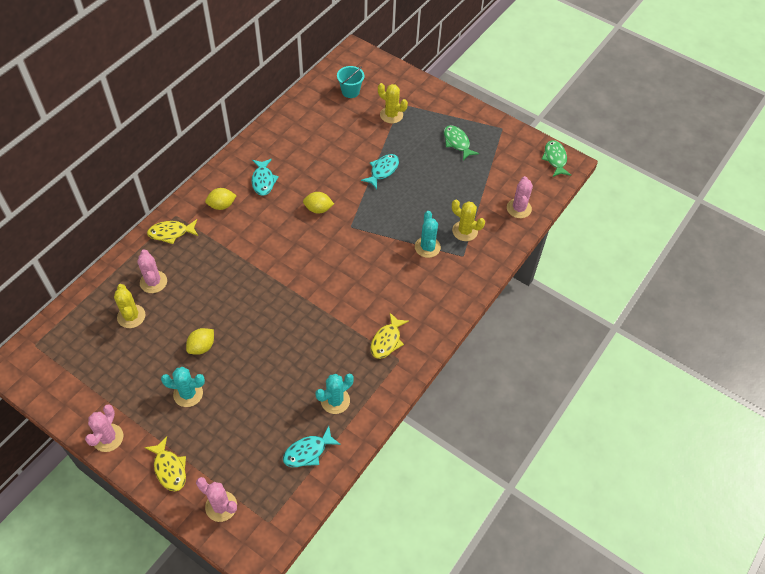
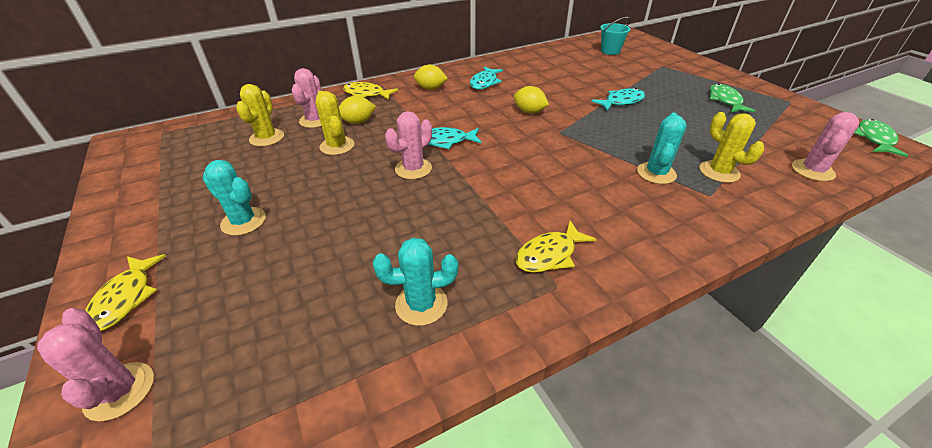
camera: 30 degrees right, 15 degrees down
pink cactus [85,404,123,452] -> pink cactus moved to [385,111,432,179]
yellow lemon [186,328,214,355] -> yellow lemon moved to [339,96,376,124]
turquoise fish [283,426,341,467] -> turquoise fish moved to [428,127,482,149]
yellow cactus [378,83,408,123] -> yellow cactus moved to [315,91,354,155]

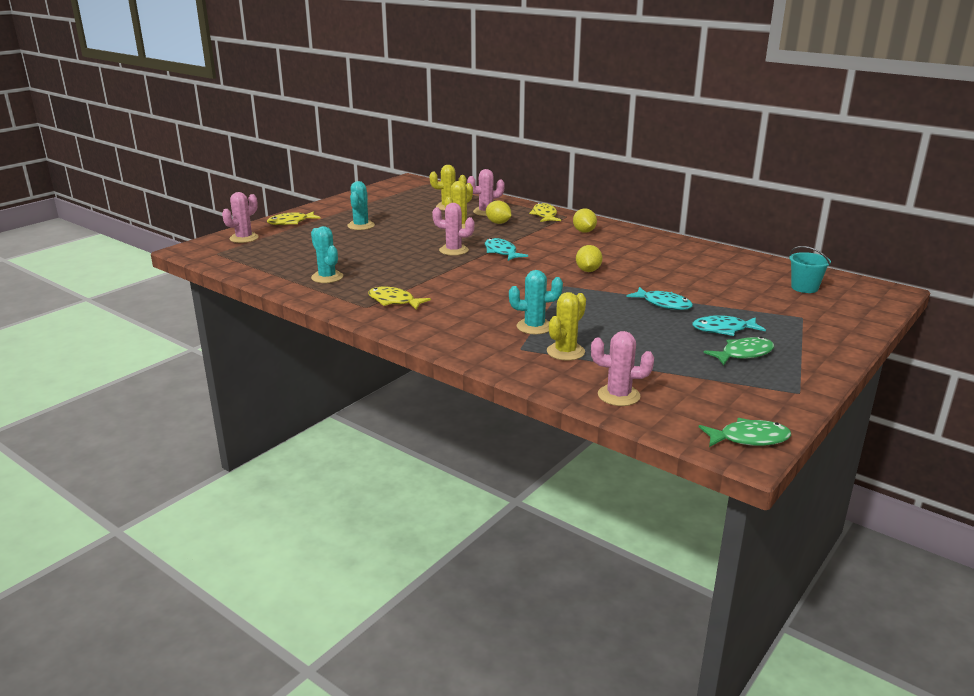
camera: 65 degrees right, 15 degrees down
turquoise fish [470,67,503,90] -> turquoise fish moved to [692,315,766,336]

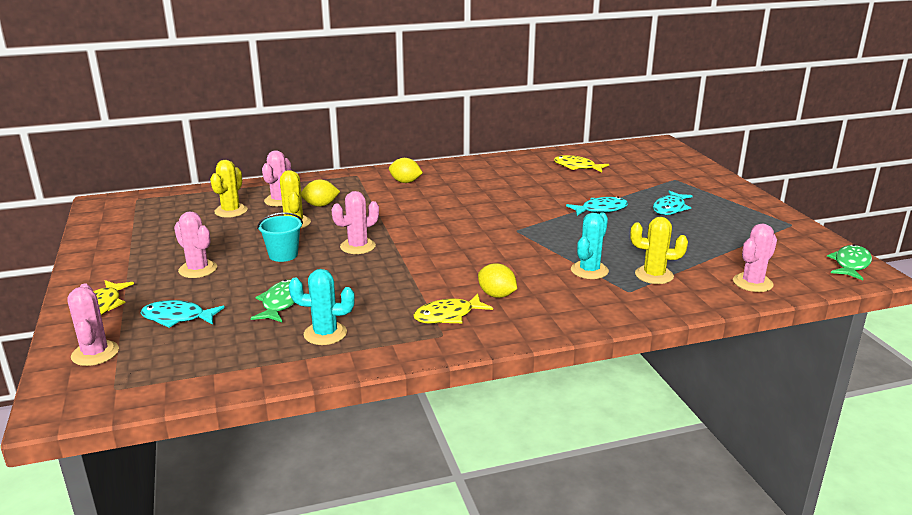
camera: 55 degrees left, 0 degrees up
turquoise cactus [347,181,375,230] -> pink cactus [174,211,217,278]
turquoise fish [485,238,528,261] -> turquoise fish moved to [141,300,225,328]
yellow fish [529,202,561,222] -> yellow fish moved to [554,155,609,173]
yellow cactus [547,292,586,360] -> yellow cactus turned 60 degrees counterclockwise [630,217,688,284]
yellow lemon [576,245,603,272] -> yellow lemon moved to [478,263,517,298]
green fish [704,337,774,365] -> green fish moved to [250,280,295,322]
turquoise bucket [789,246,831,293] -> turquoise bucket moved to [257,212,303,262]

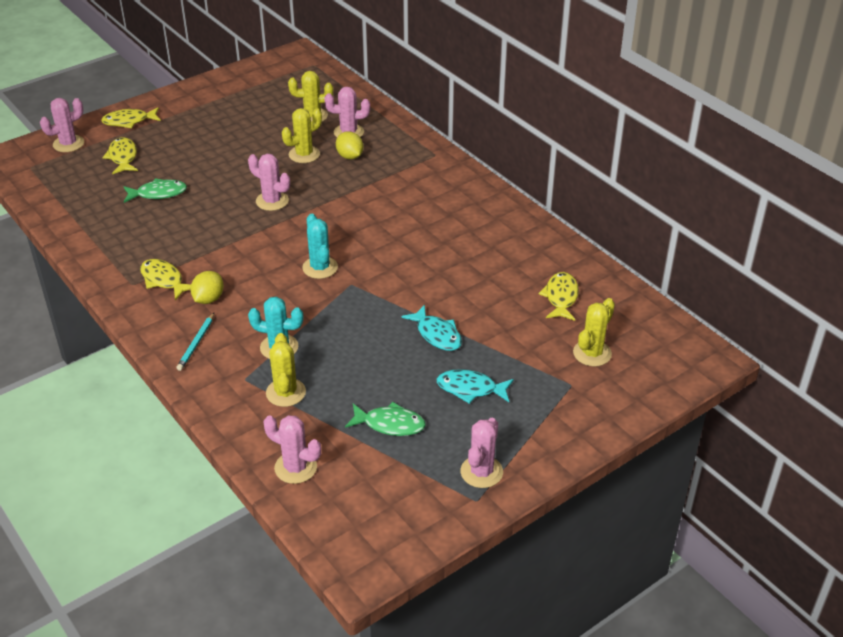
camera: 70 degrees right, 15 degrees up
turquoise fish [141,300,225,328] -> yellow fish [102,137,138,174]
pink cactus [174,211,217,278] -> pink cactus moved to [460,418,503,488]
turquoise bucket [257,212,303,262] -> none
turquoise cactus [289,269,355,345] -> turquoise cactus moved to [302,214,338,279]
yellow lemon [389,158,423,183] -> none
green fish [827,244,872,280] -> green fish moved to [345,402,426,436]
none -> turquoise pencil [176,313,214,371]
none -> yellow cactus [573,298,615,366]

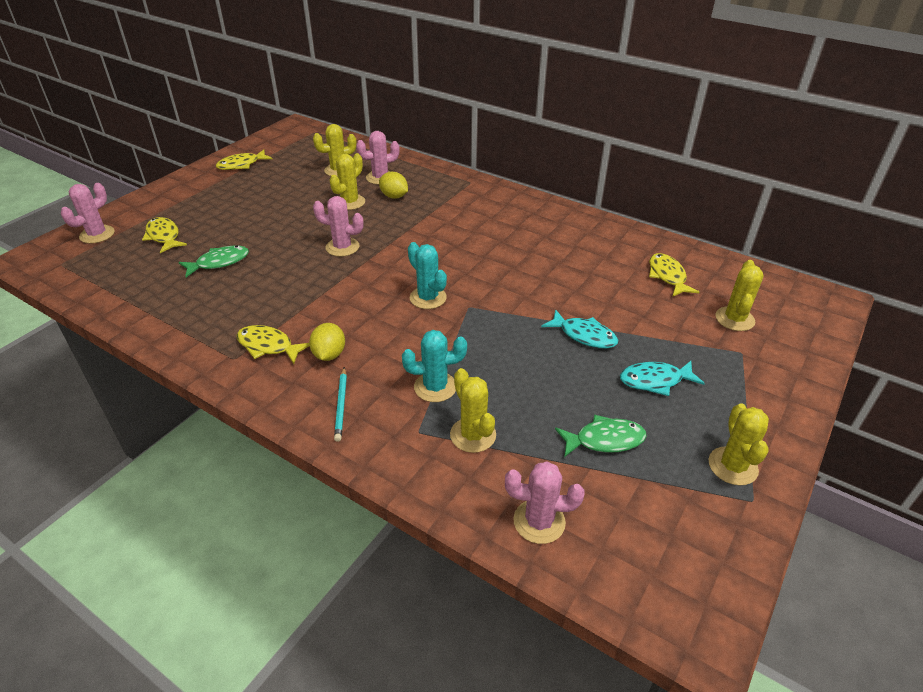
camera: 20 degrees left, 0 degrees up
yellow fish [101,107,161,128] -> yellow fish moved to [216,150,273,170]
pink cactus [460,418,503,488] -> yellow cactus [708,404,769,485]

